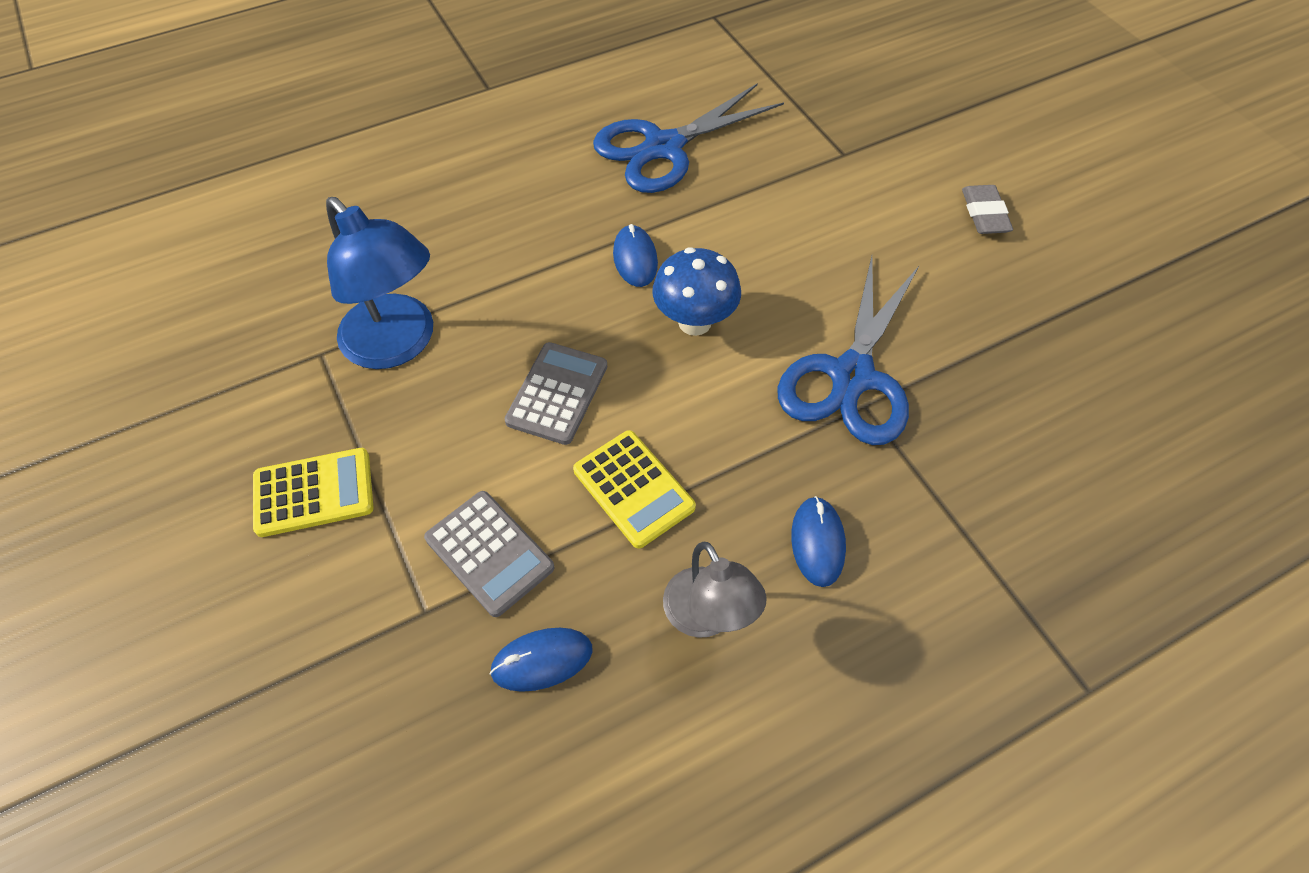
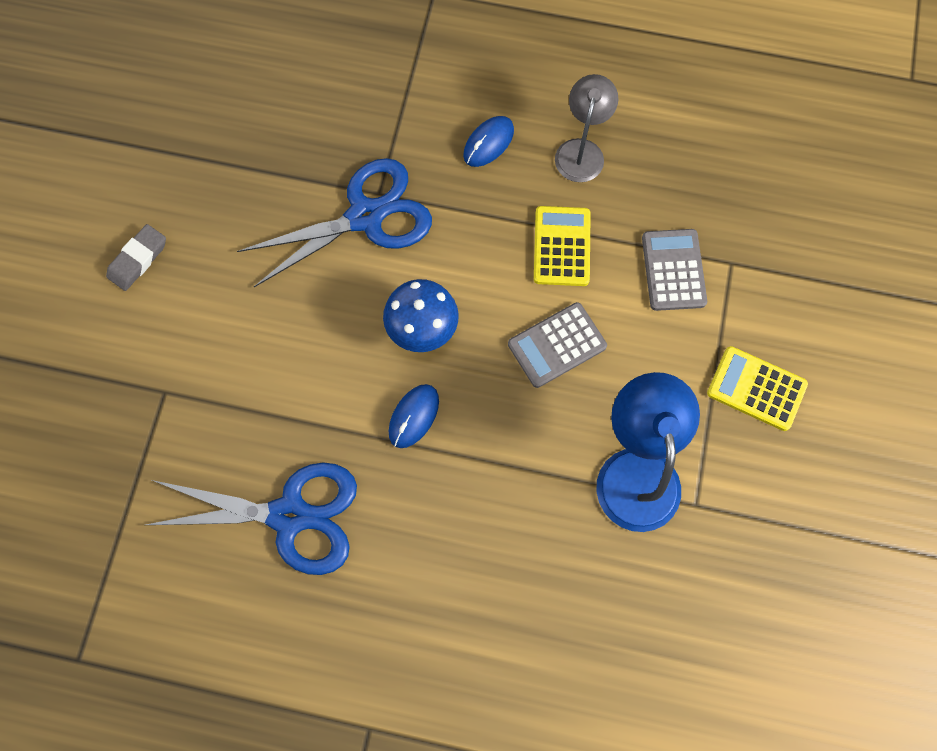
camera: 140 degrees left, 15 degrees up
blue mouse [490,628,592,692] -> none

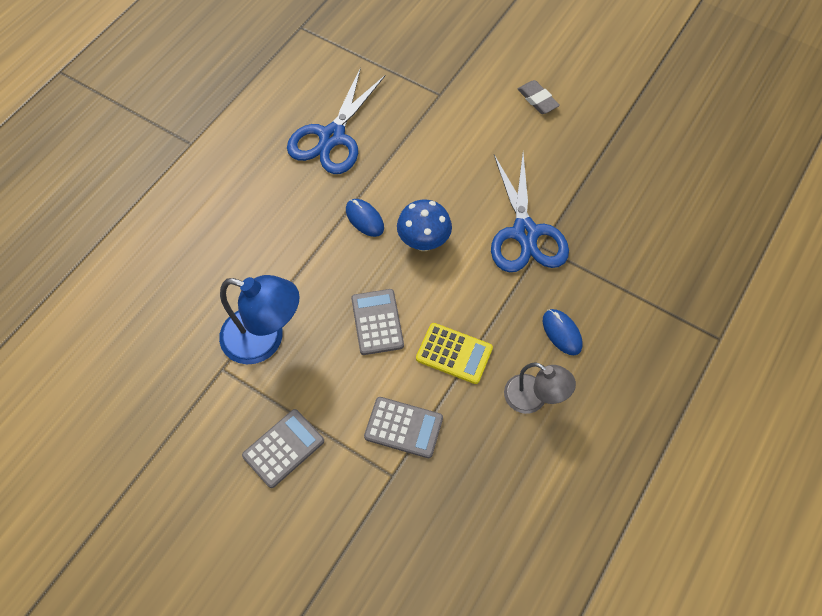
camera: 110 degrees right, 10 degrees down
yellow calculator [707,346,808,431] -> grey calculator [242,409,324,488]

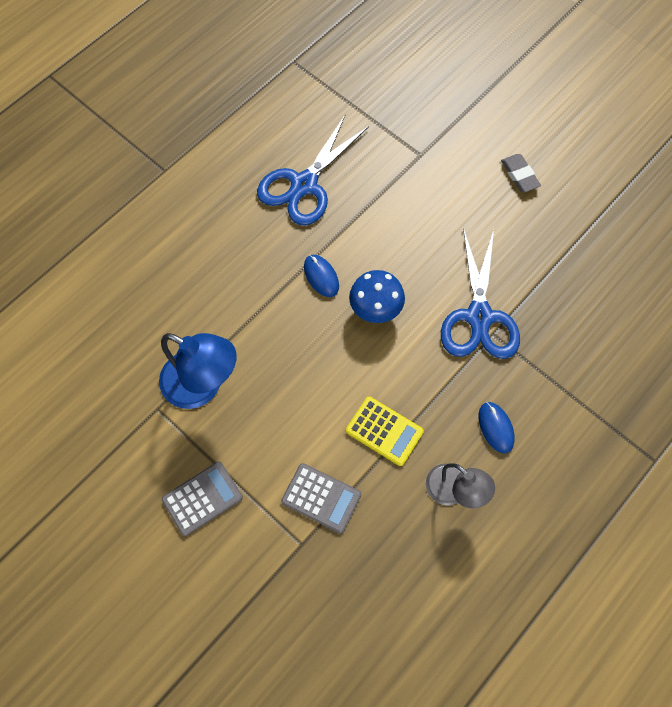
camera: 10 degrees right, 5 degrees up
grey calculator [351,289,404,355] -> none

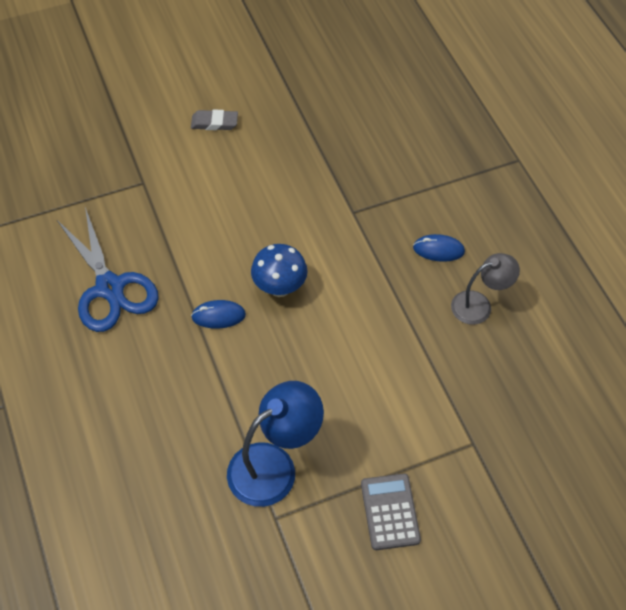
camera: 65 degrees left, 10 degrees down
grey calculator [281,463,361,533] -> none
yellow calculator [346,397,424,466] -> none
blue scissors [441,228,520,359] -> none

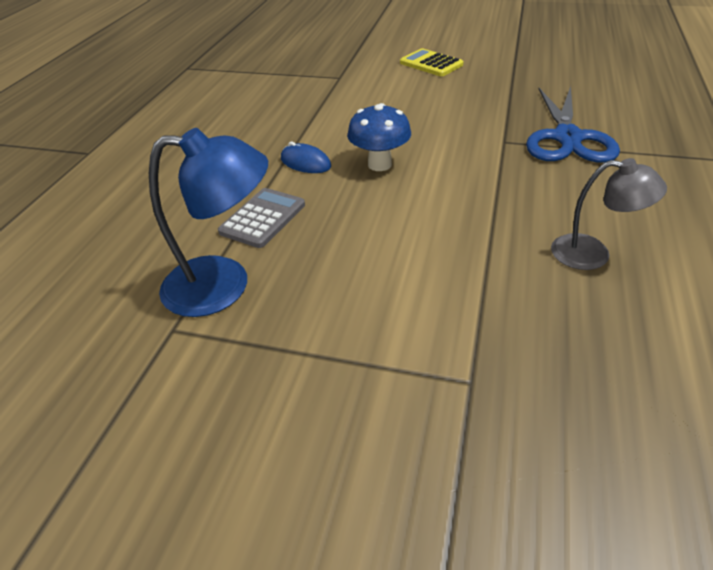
camera: 40 degrees right, 15 degrees down
blue scissors [57,207,159,332] -> blue scissors moved to [526,86,620,163]
grey eraser [191,110,238,130] -> yellow calculator [400,48,464,76]
grey calculator [361,474,421,550] -> grey calculator moved to [218,188,305,248]
blue mouse [413,234,465,262] -> none

